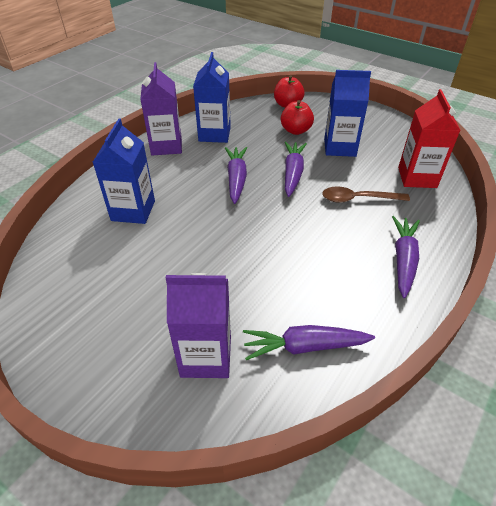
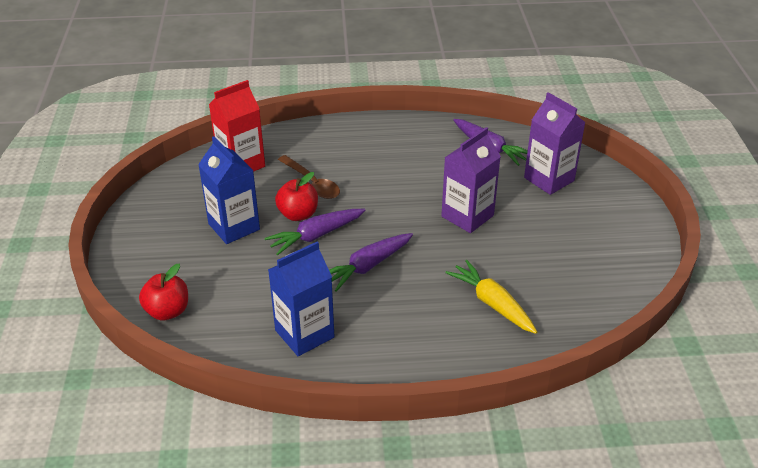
camera: 130 degrees left, 5 degrees down
blue carton [93,119,155,224] -> yellow carrot [445,260,537,334]
purple carton [140,62,182,155] -> purple carton moved to [441,127,501,233]
red apple [281,100,314,135] -> red apple moved to [275,172,318,221]
purple carrot [392,216,420,298] -> none

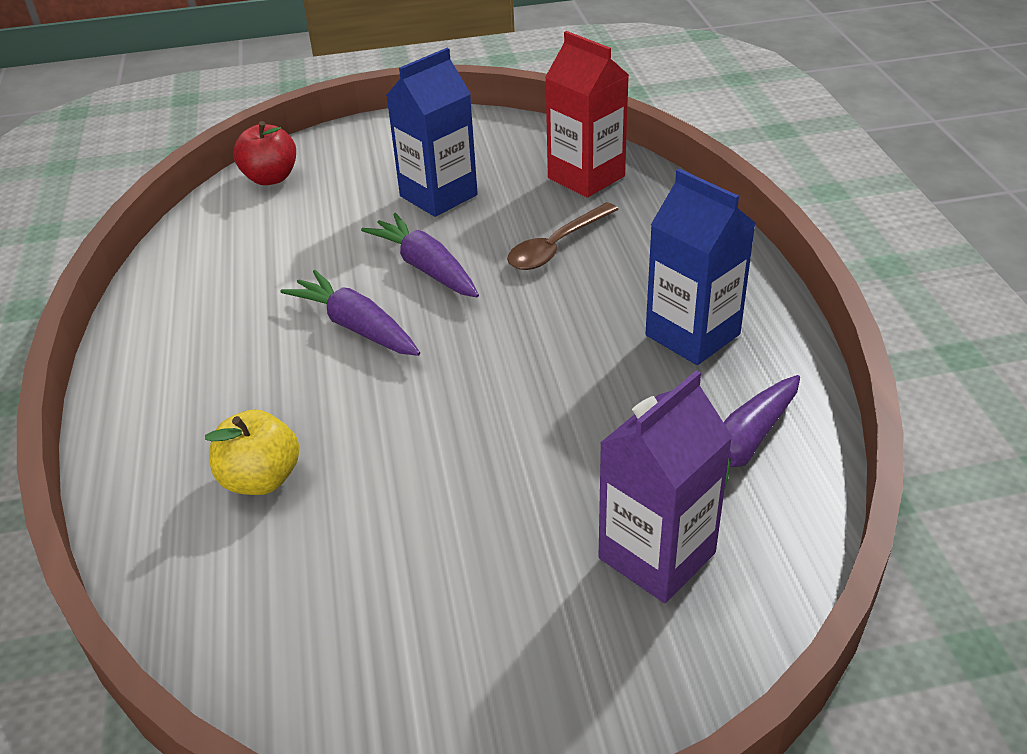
camera: 85 degrees right, 0 degrees up
blue carton [268,242,335,356] -> blue carton moved to [645,169,756,365]
red apple [275,172,318,221] -> none
purple carton [441,127,501,233] -> none
yellow carrot [445,260,537,334] -> yellow apple [205,409,299,495]

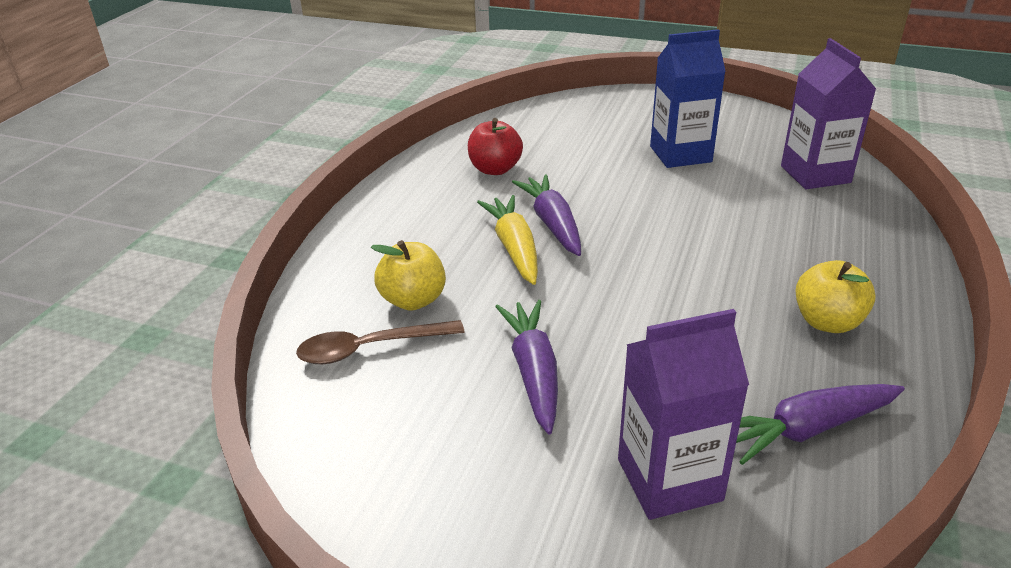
camera: 30 degrees right, 5 degrees down
red apple [233,121,296,185] -> red apple moved to [468,118,523,175]
purple carrot [361,213,479,297] -> purple carrot moved to [495,300,558,434]
brown spoon [507,202,619,270] -> brown spoon moved to [296,320,465,364]
red carton [545,31,629,197] -> purple carton [781,38,876,189]
blue carton [645,169,756,365] -> yellow apple [796,260,876,333]
none -> yellow carrot [477,195,538,285]

